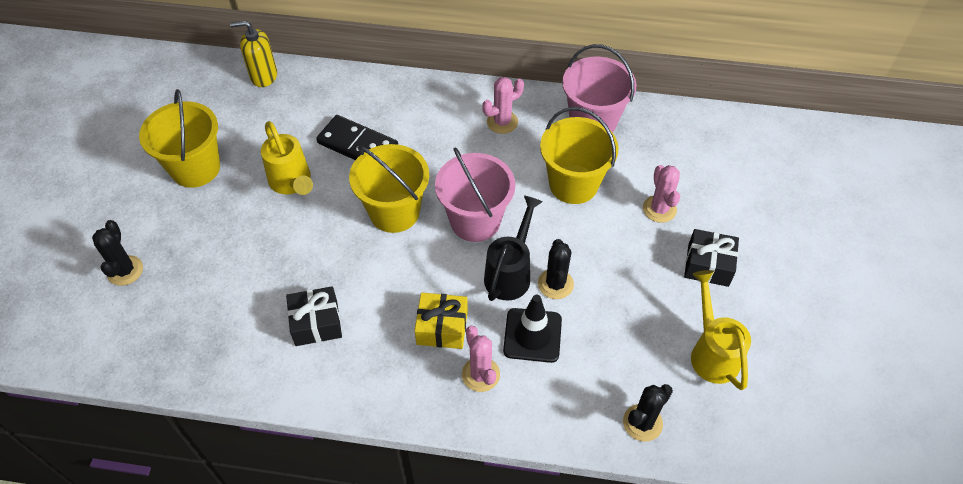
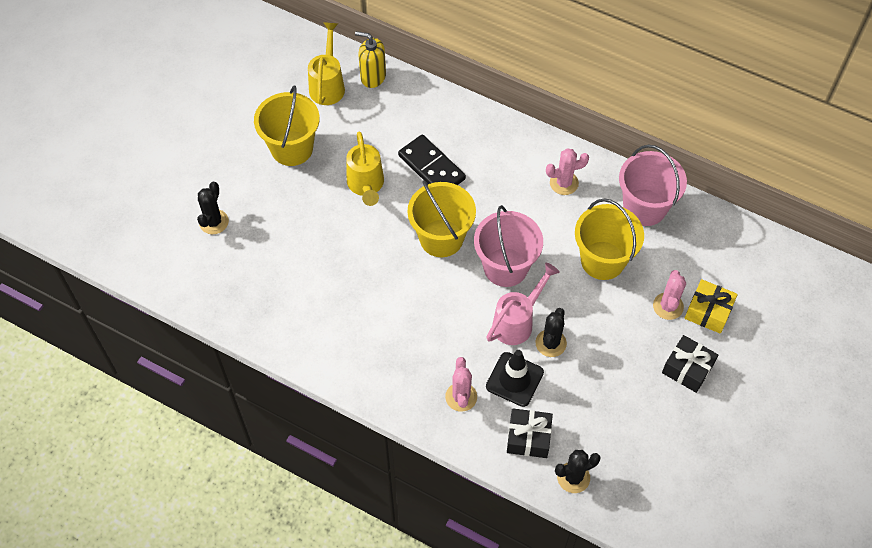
camera: 20 degrees right, 5 degrees up
black gift [286,286,342,346] -> black gift moved to [507,408,553,458]
yellow gift [414,293,468,349] -> yellow gift moved to [685,279,738,334]
black watering can [484,195,543,301] -> pink watering can [486,263,560,345]
yellow watering can [691,270,751,390] -> yellow watering can moved to [308,22,345,105]

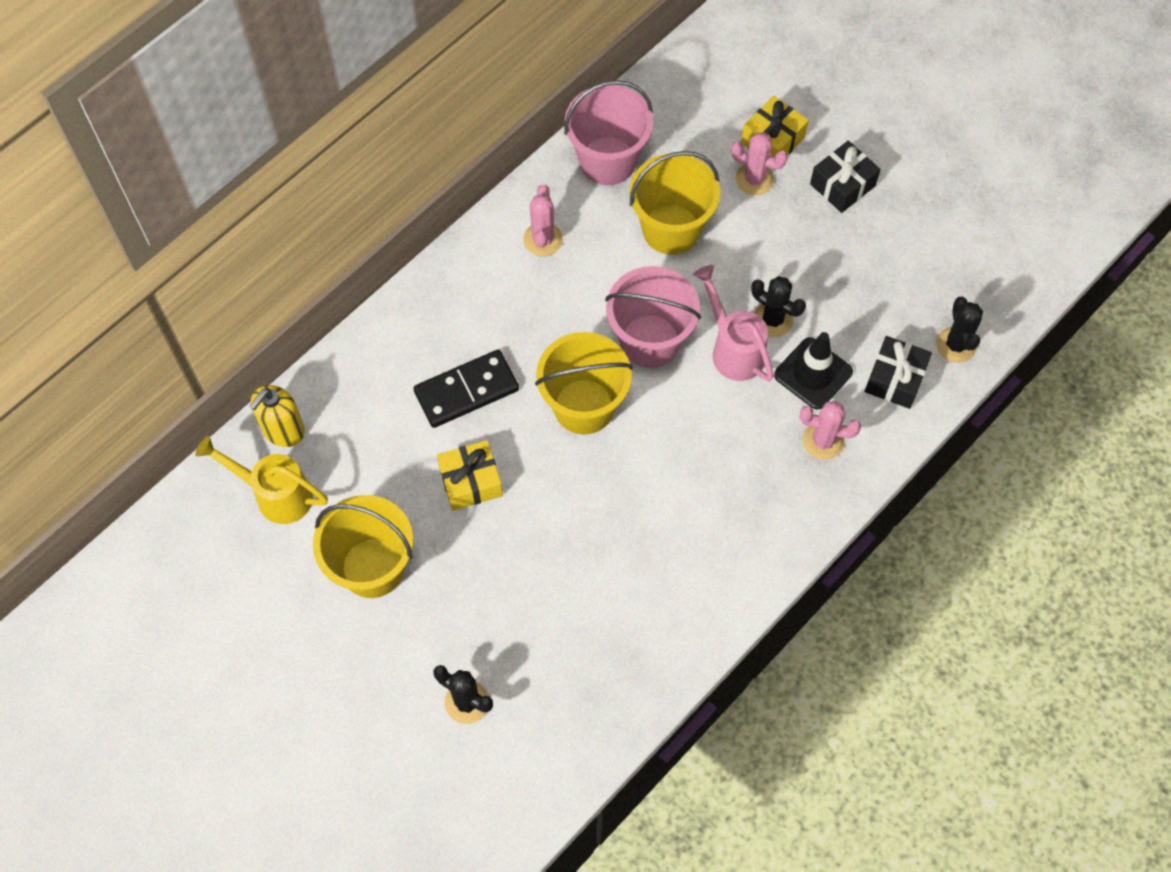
camera: 75 degrees left, 5 degrees up
yellow watering can [346,132,384,206] -> yellow gift [437,440,503,511]

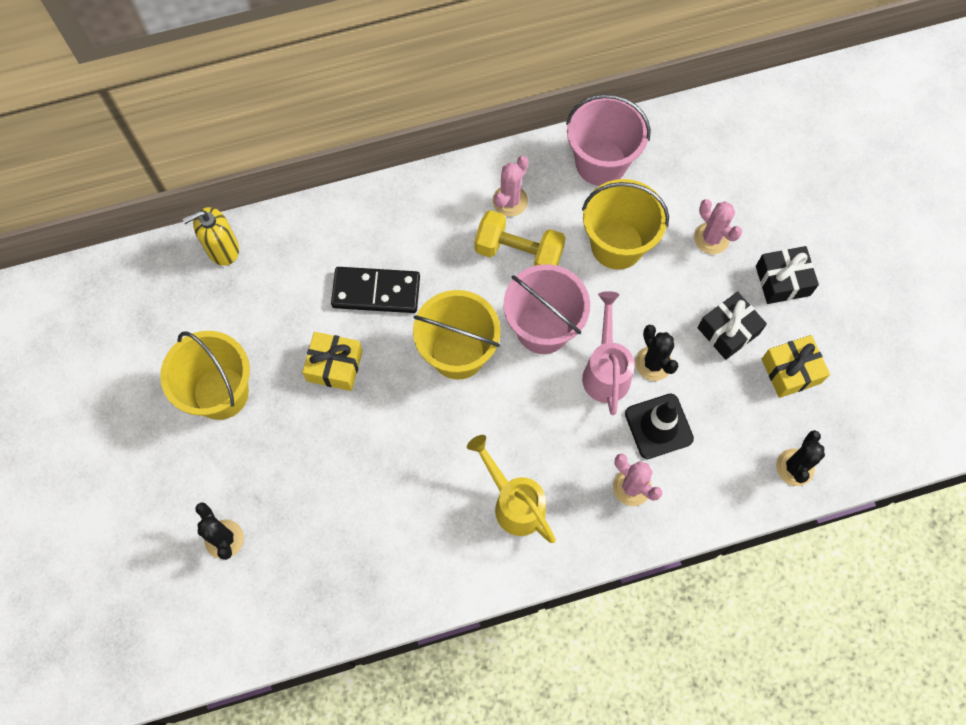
camera: 30 degrees right, 5 degrees up
yellow watering can [195,436,328,524] -> yellow watering can moved to [467,435,556,543]
yellow gift [741,96,809,156] -> yellow gift moved to [762,335,830,398]
black gift [865,336,932,409] -> black gift moved to [698,292,767,360]
none -> yellow dumbbell [474,210,566,266]

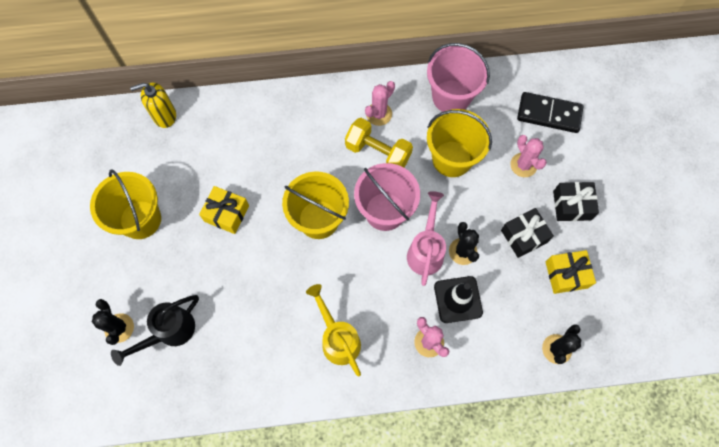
camera: 10 degrees right, 0 degrees up
black domino [331,267,420,313] -> black domino moved to [517,92,583,133]
none -> black watering can [111,295,199,366]

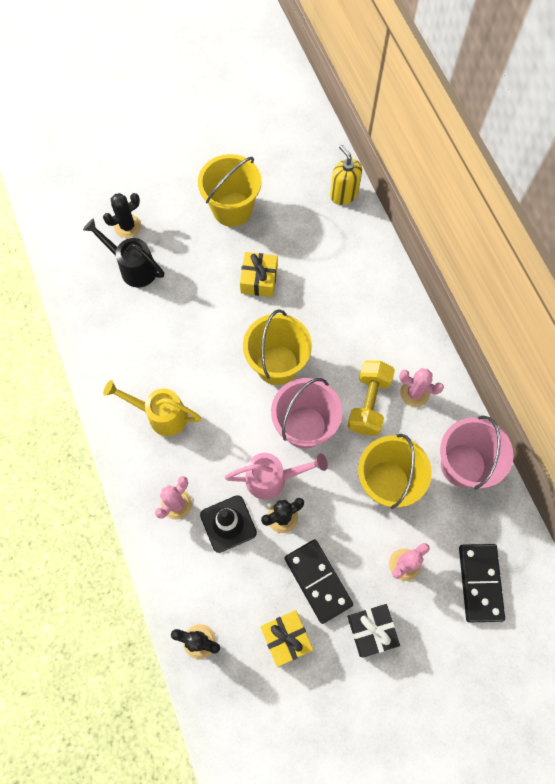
camera: 75 degrees right, 0 degrees up
yellow watering can [306,284,361,376] -> yellow watering can turned 120 degrees counterclockwise [103,380,201,436]
black gift [501,208,554,258] -> black domino [284,539,353,624]

